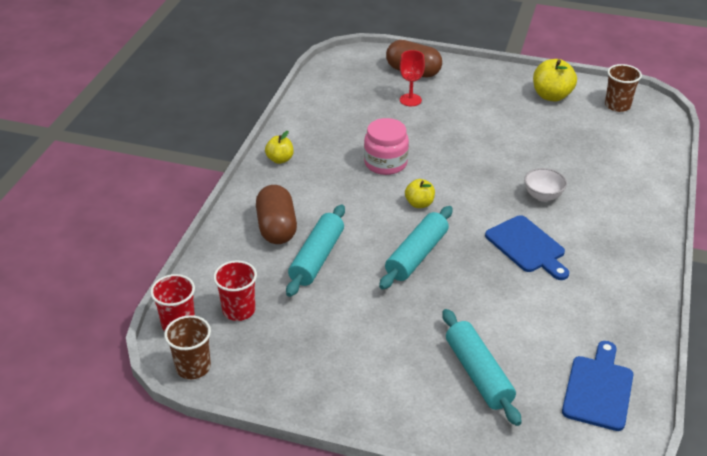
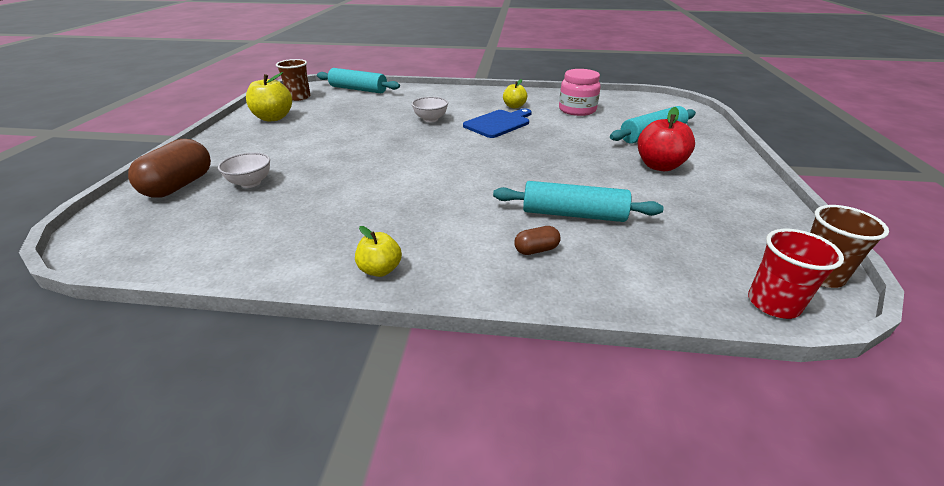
camera: 100 degrees left, 5 degrees down
red cup [213,260,257,321] -> none
brown capsule [256,185,297,244] -> brown capsule [514,226,560,255], size x0.49
pink jar [364,118,409,175] -> pink jar moved to [559,69,601,116]
turquoise rolling pin [379,206,453,290] -> turquoise rolling pin moved to [317,68,400,93]
red goblet [400,50,425,106] -> white bowl [218,152,270,188]
yellow apple [405,179,435,208] -> yellow apple moved to [503,79,527,108]
blue cutting board [562,341,633,431] -> none
none -> red apple [638,107,695,171]

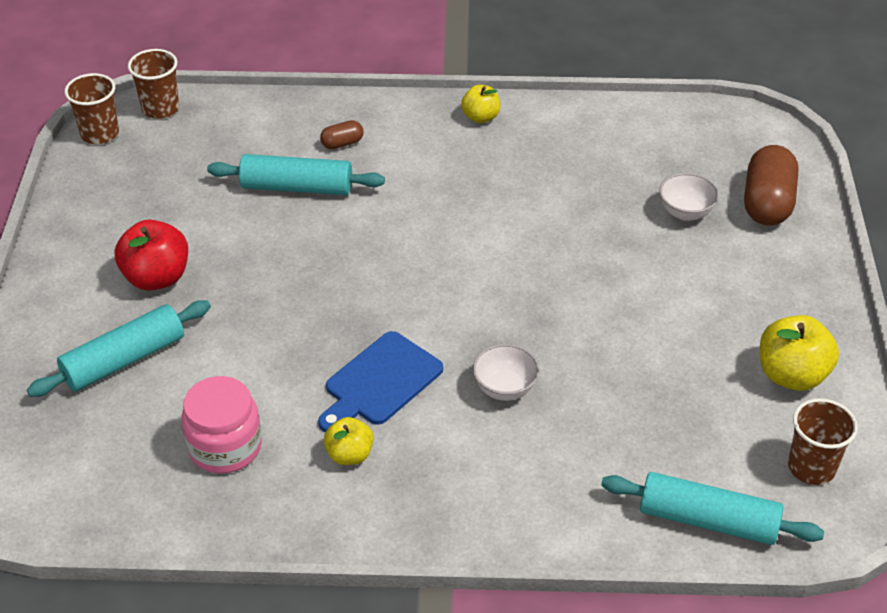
camera: 175 degrees right, 10 degrees up
red cup [748,229,844,319] -> brown cup [128,49,179,119]

